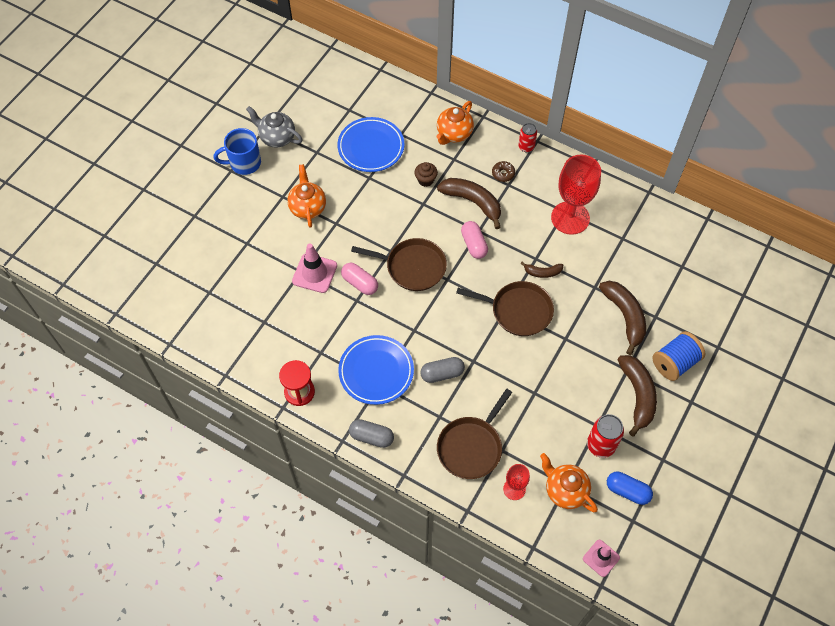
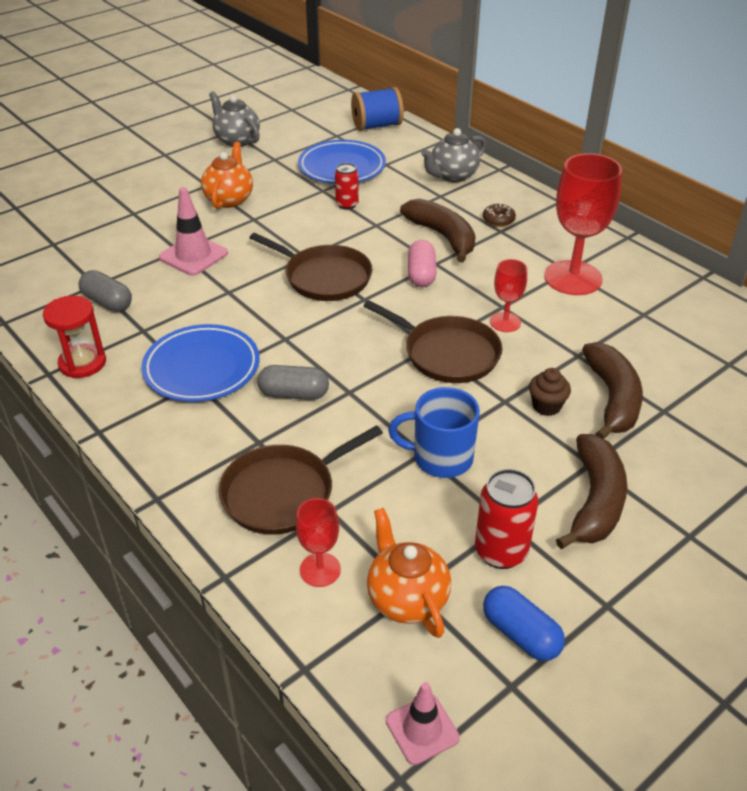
camera: 20 degrees right, 20 degrees down
blue mug [214,128,261,175] -> blue mug moved to [388,387,480,478]
pink capsule [341,263,378,295] -> none
grey capsule [349,419,394,448] -> grey capsule moved to [79,270,132,312]
brown cupcake [414,162,438,187] -> brown cupcake moved to [529,368,571,416]
orange teapot [437,101,474,145] -> grey teapot [421,128,487,183]
red can [518,123,537,152] -> red can moved to [335,163,359,210]
brown banana [520,262,563,278] -> red goblet [490,259,527,332]
blue spool [652,331,706,381] -> blue spool moved to [351,87,404,131]

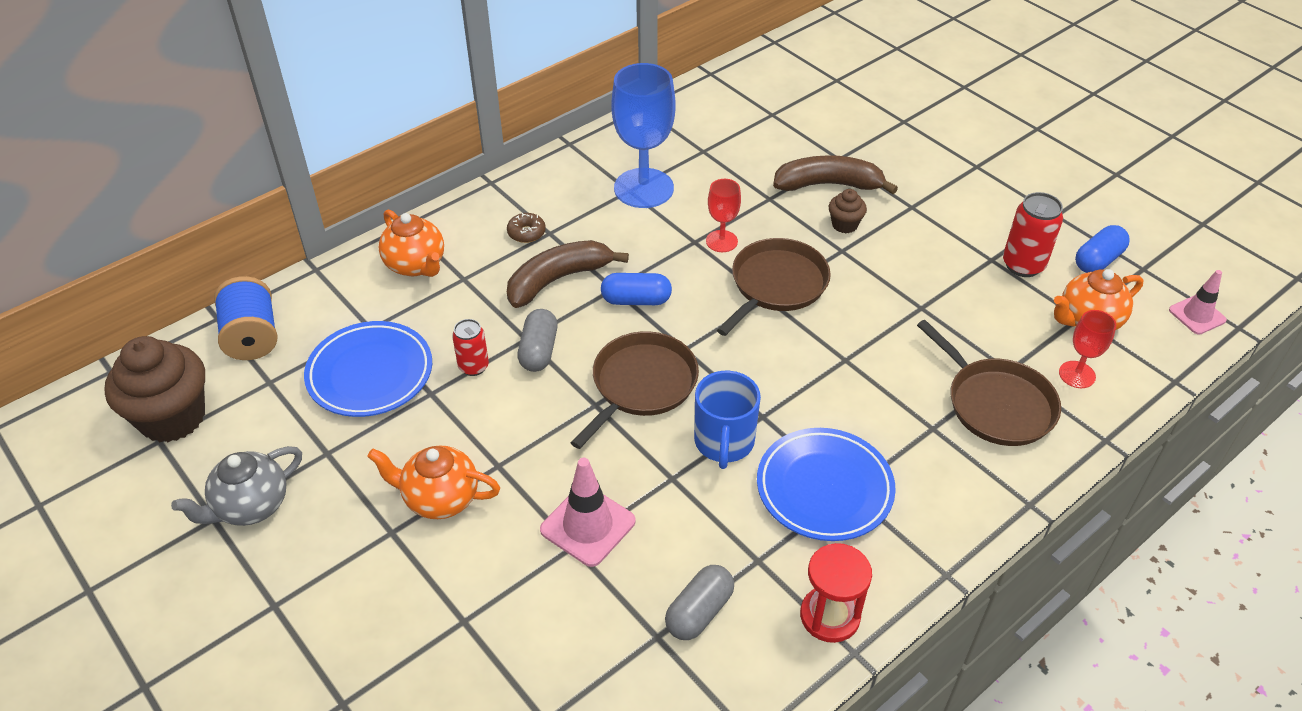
camera: 90 degrees left, 5 degrees up
grey capsule [257,365,329,400] -> grey capsule moved to [517,309,558,372]
blue mug [388,387,480,478] -> blue mug moved to [694,371,761,469]
pink capsule [408,240,437,287] -> blue capsule [601,273,672,305]
grey teapot [421,128,487,183] -> orange teapot [378,210,444,277]
red goblet [544,153,622,295] -> blue goblet [611,63,675,208]
brown banana [556,434,627,549] -> none
none -> brown cupcake [104,336,205,442]

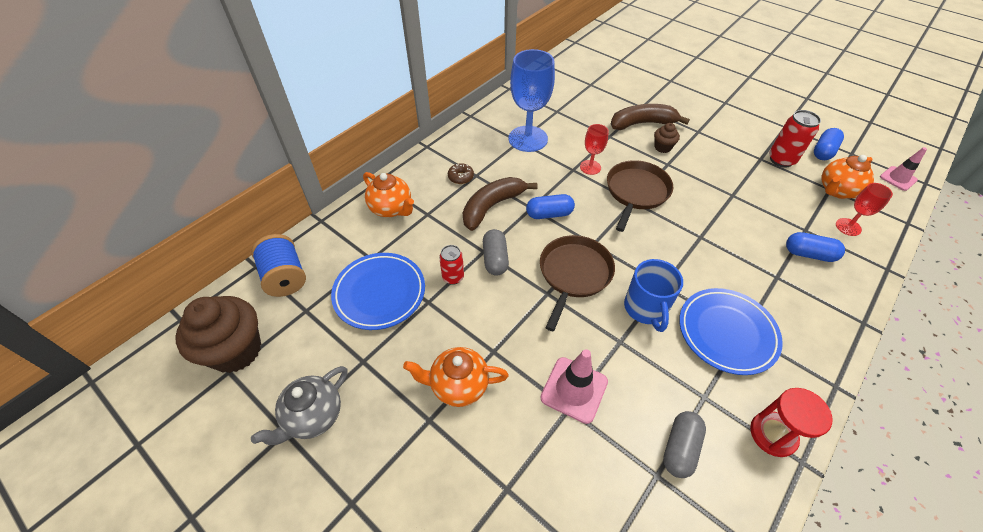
camera: 10 degrees left, 5 degrees up
brown pan [917,320,1061,446] -> blue capsule [786,232,845,262]

